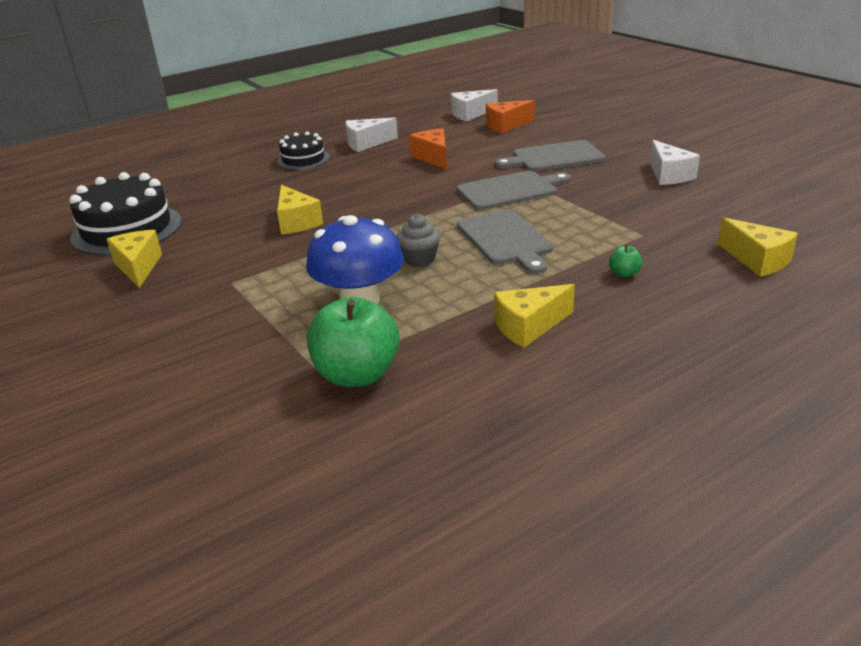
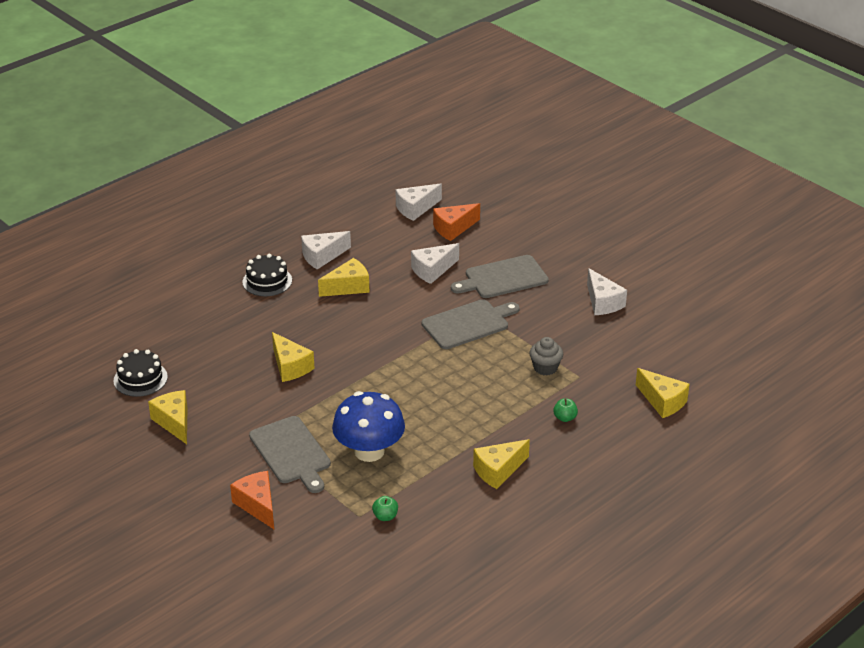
camera: 10 degrees left, 5 degrees up
black cake [69,172,182,255] -> black cake [113,349,168,397], size x0.58
green apple [307,297,400,387] -> green apple [372,496,398,521], size x0.42
grey cupcake [396,214,440,267] -> grey cupcake moved to [529,337,564,375]
orange cheese [409,128,447,170] -> orange cheese moved to [230,471,274,529]
grey cutting board [457,209,553,274] -> grey cutting board moved to [249,416,331,493]
none -> yellow cheese [318,258,370,297]
none -> white cheese [411,243,459,284]

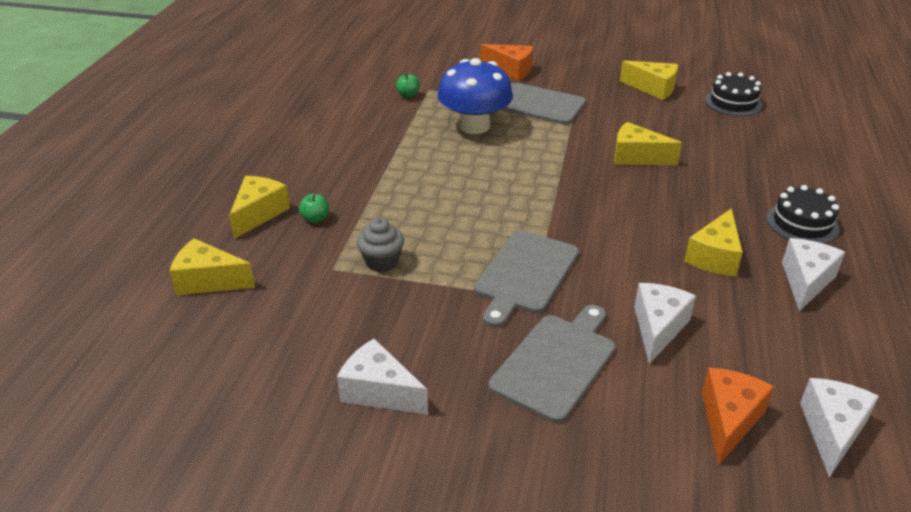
camera: 145 degrees right, 0 degrees up
yellow cheese [473,439,530,489] -> yellow cheese moved to [229,176,290,239]

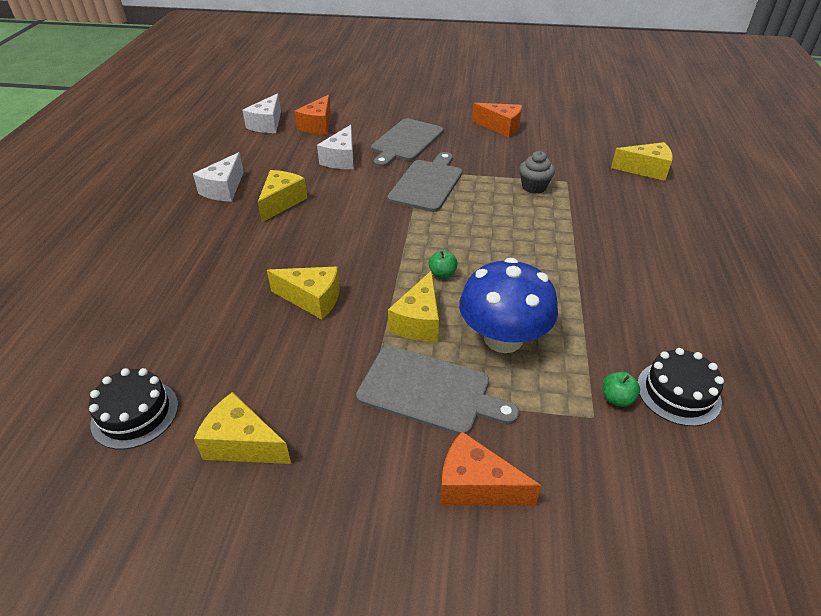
camera: 175 degrees right, 5 degrees up
yellow cheese [229,176,290,239] -> yellow cheese moved to [388,271,439,341]
green apple [299,194,329,223] -> green apple moved to [429,250,458,279]
white cheese [337,339,428,415] -> orange cheese [472,103,522,138]
black cake [767,185,839,244] -> black cake moved to [637,348,724,426]

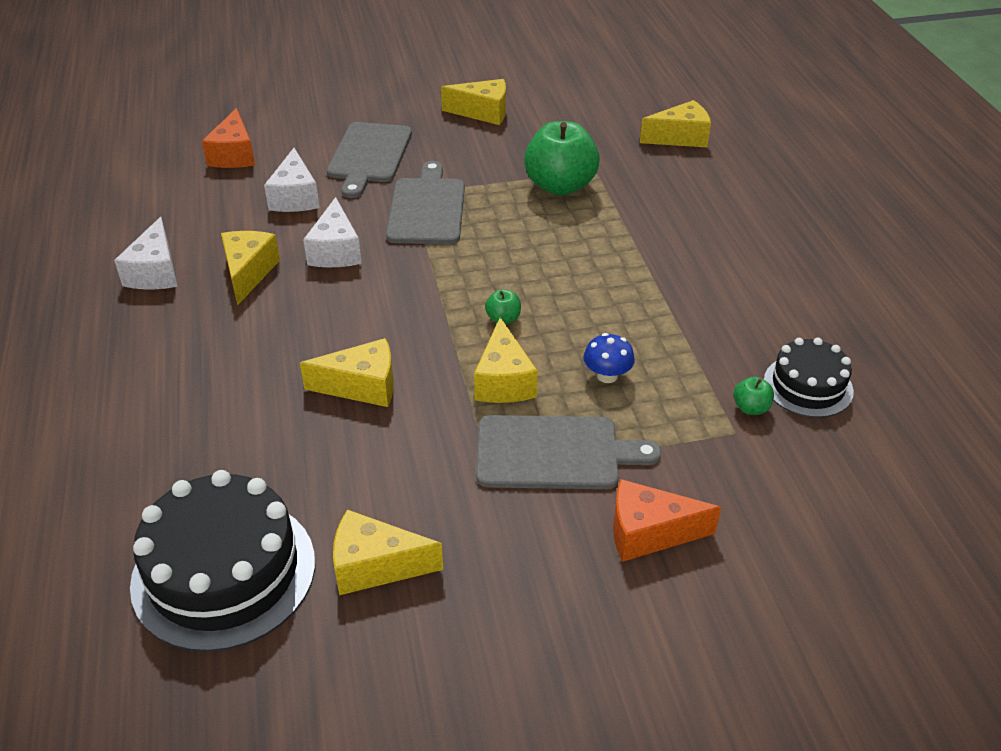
camera: 20 degrees left, 0 degrees up
black cake [89,368,178,449] -> black cake [130,470,315,652], size x1.74
white cheese [242,93,281,133] -> white cheese moved to [303,197,362,267]
blue mushroom [459,258,558,353] -> blue mushroom [583,333,635,383], size x0.46
orange cheese [472,103,522,138] -> yellow cheese [441,79,506,125]
grey cupcake [519,151,555,194] -> green apple [524,121,600,195]

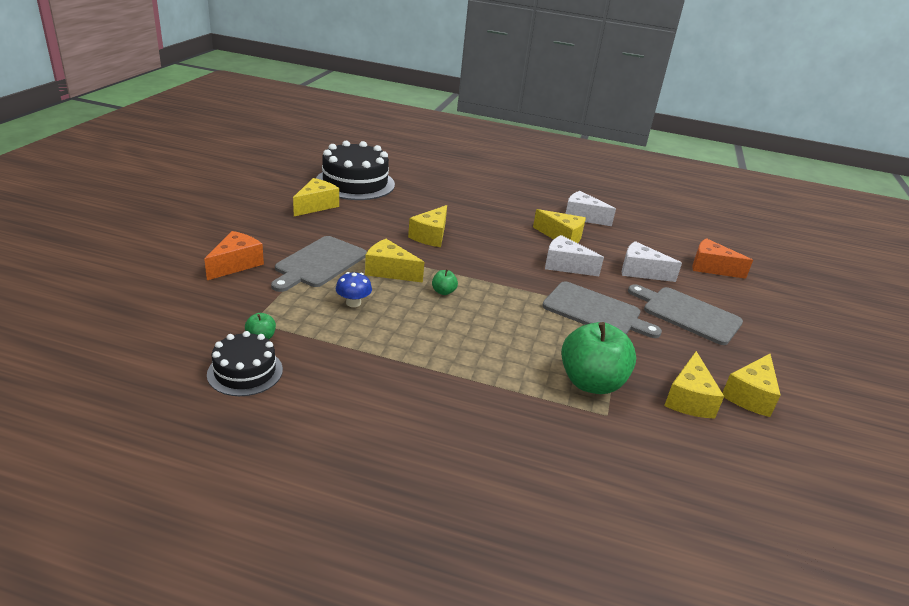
camera: 115 degrees right, 10 degrees down
yellow cheese [640,100,711,147] -> yellow cheese moved to [664,351,724,419]

